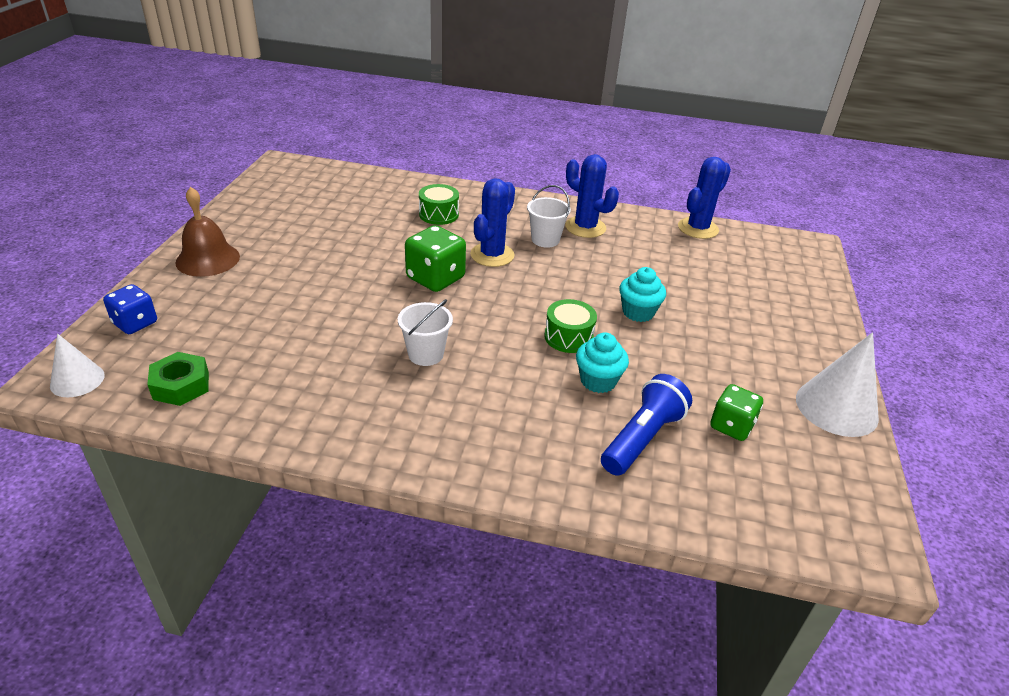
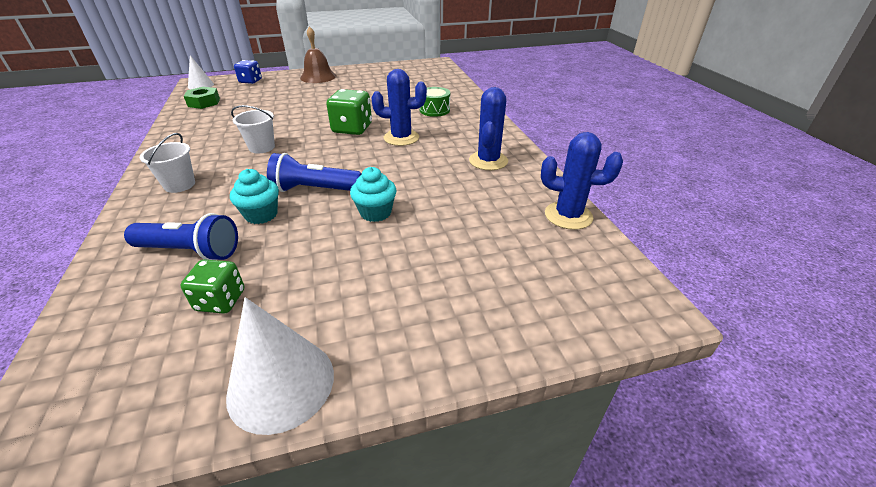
camera: 65 degrees right, 0 degrees up
white bucket [527,185,571,248] -> white bucket moved to [140,133,195,193]
green drum [544,299,597,353] -> blue flashlight [267,153,362,192]

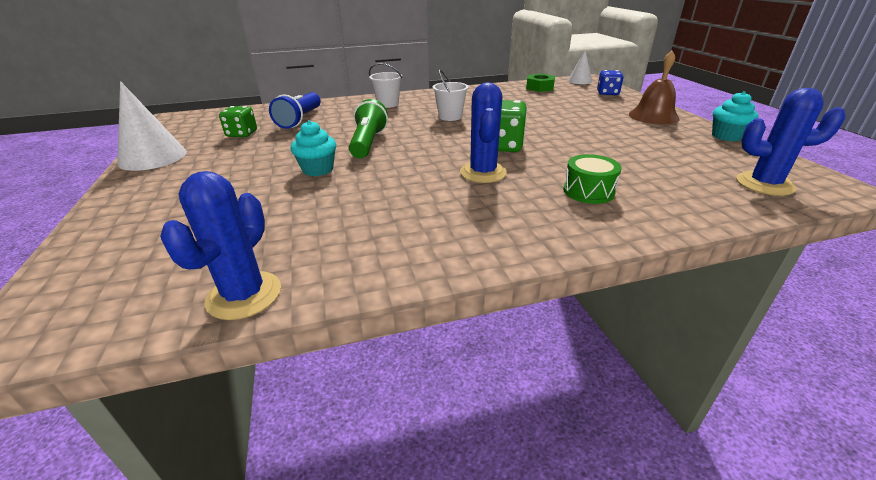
camera: 90 degrees right, 5 degrees down
turquoise cupcake [230,169,279,224] -> turquoise cupcake moved to [712,91,759,141]
blue flashlight [267,153,362,192] -> green flashlight [349,99,388,158]
blue cactus [469,87,508,170] -> blue cactus moved to [736,88,846,196]

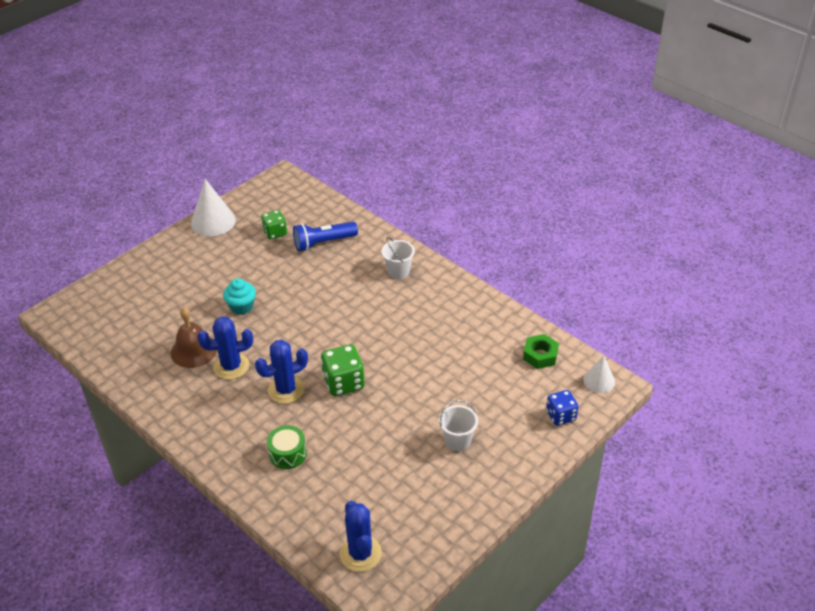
camera: 60 degrees right, 10 degrees up
blue cactus [160,171,281,320] -> blue cactus moved to [197,316,253,380]
green flashlight [349,99,388,158] -> none
white bucket [432,70,469,121] -> white bucket moved to [439,400,478,451]
brown bell [629,51,679,124] -> brown bell moved to [171,307,217,368]
turquoise cupcake [712,91,759,141] -> none

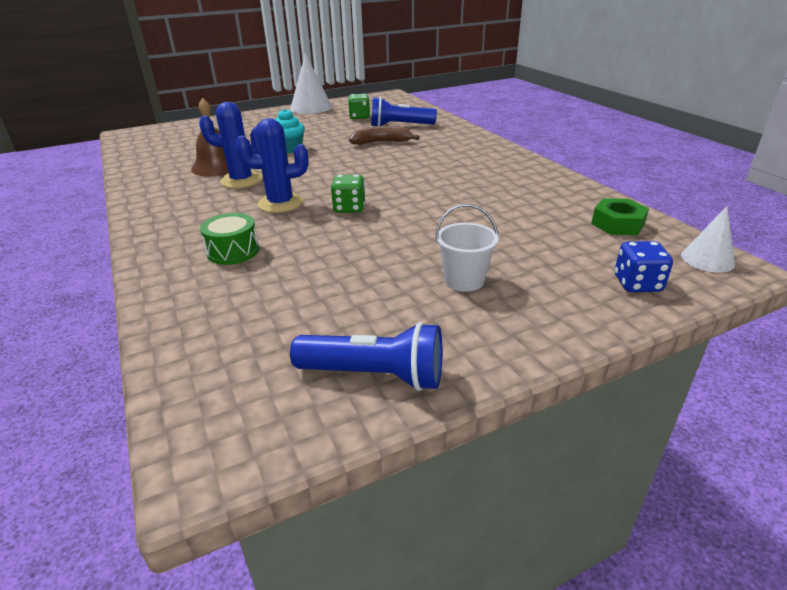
camera: 20 degrees right, 10 degrees down
green dice [321,344,365,396] -> green dice [331,175,365,213], size x0.66
blue cactus [340,501,382,572] -> none
white bucket [382,237,415,279] -> none
none -> blue flashlight [290,322,443,391]
none -> brown banana [349,126,420,145]

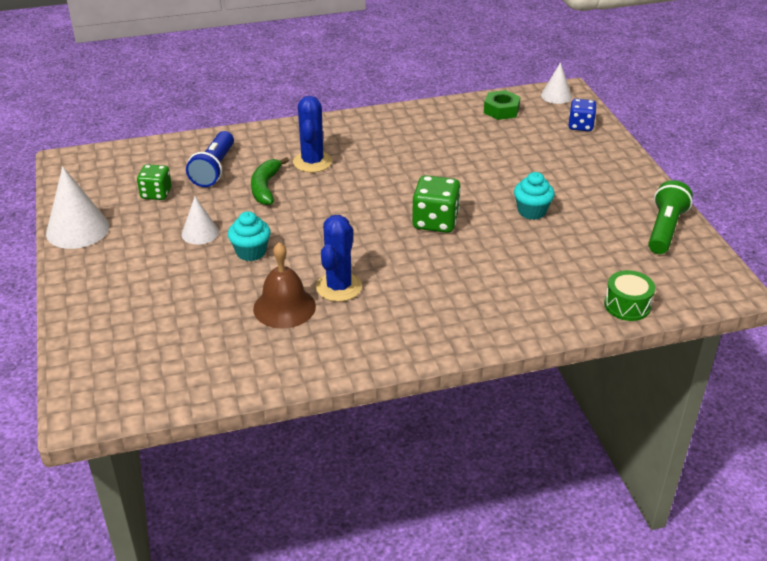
camera: 80 degrees left, 5 degrees up
green drum [200,213,259,265] -> green drum moved to [604,270,655,321]
blue cactus [235,118,308,213] -> blue cactus moved to [293,96,332,173]
blue flashlight [290,322,443,391] -> green flashlight [648,180,693,254]
green dice [331,175,365,213] -> green dice [412,175,461,233], size x1.50
brown banana [349,126,420,145] -> green banana [251,157,289,205]
white bucket [436,204,499,292] -> none
none -> white cone [181,197,219,245]
none -> turquoise cupcake [514,172,555,220]

